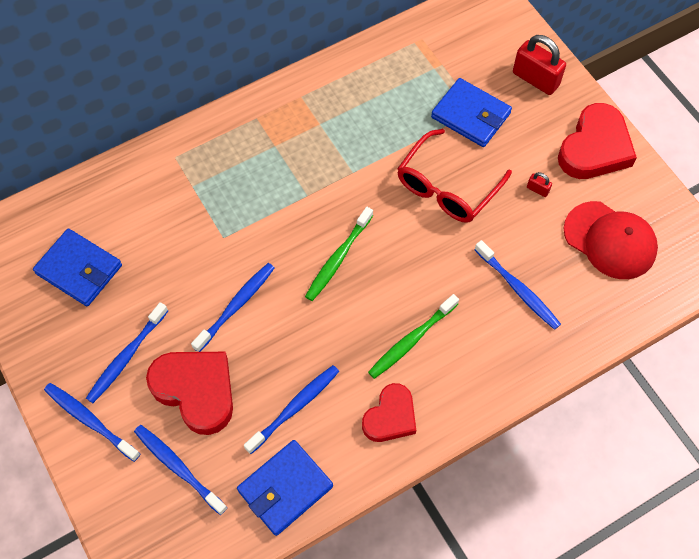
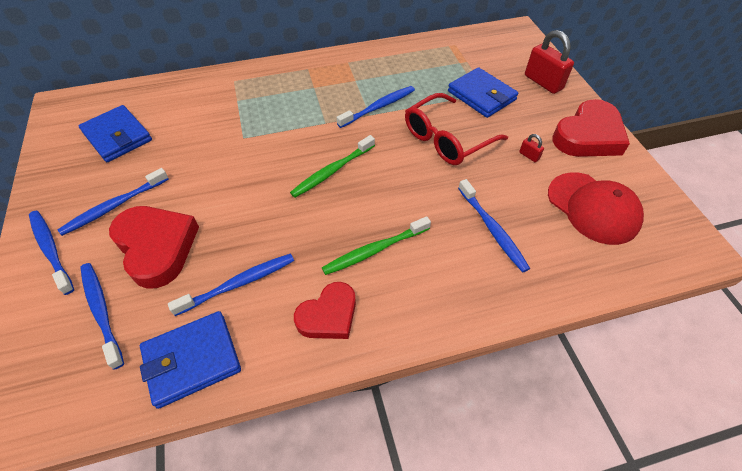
camera: 15 degrees right, 10 degrees down
blue toothbrush [191,263,275,352] -> blue toothbrush moved to [337,86,415,128]

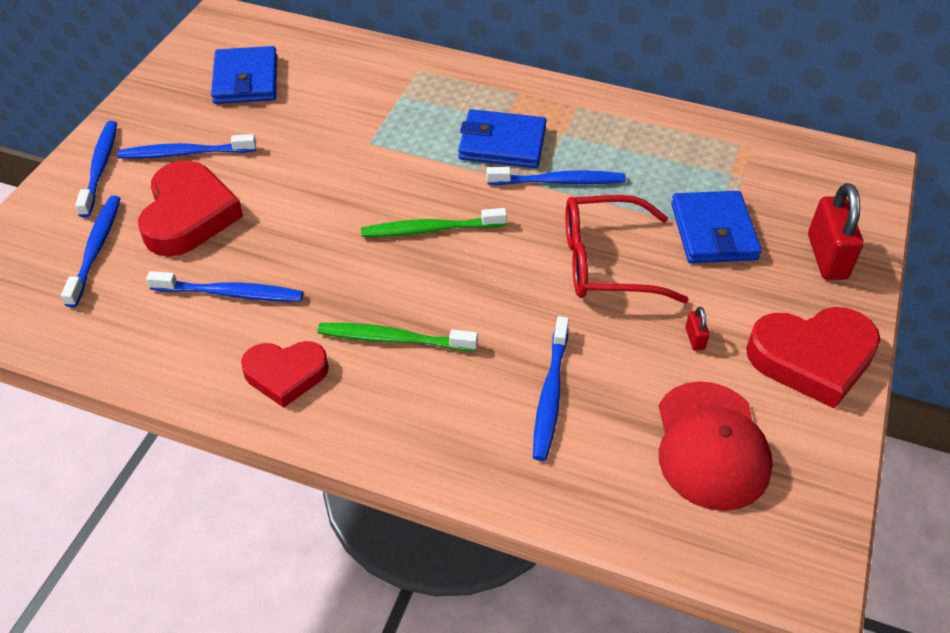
camera: 35 degrees right, 5 degrees down
blue wallet [140,311,241,409] -> blue wallet moved to [458,109,546,168]

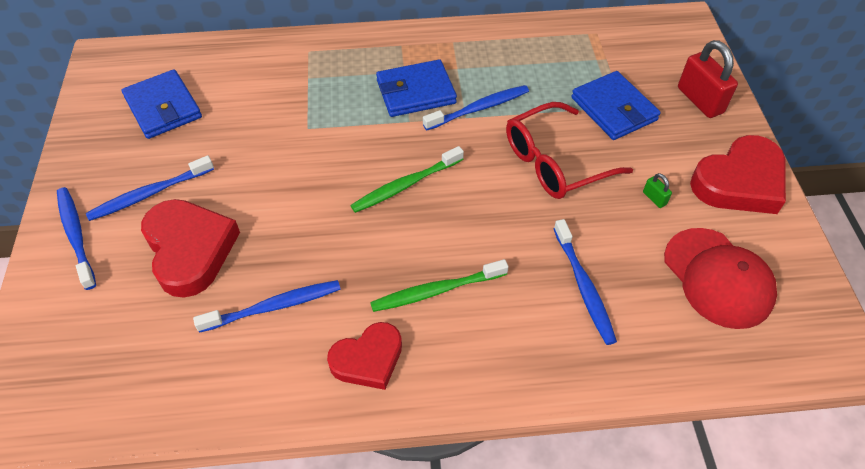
camera: 25 degrees left, 5 degrees up
blue toothbrush [61,196,121,307] -> none
red padlock [685,306,709,351] -> green padlock [643,173,672,208]

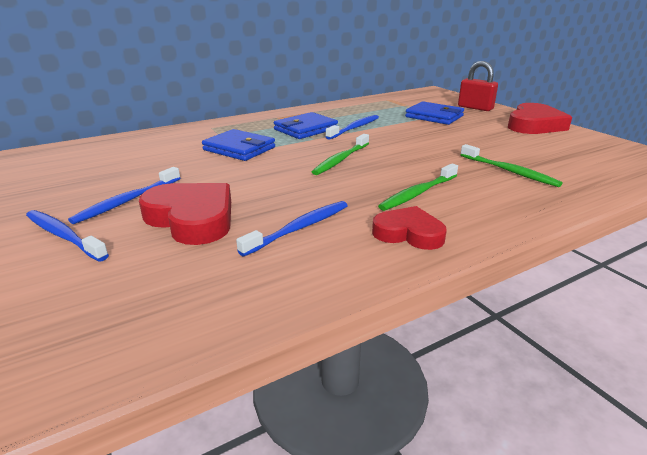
camera: 25 degrees left, 25 degrees down
blue wallet [122,69,202,139] -> blue wallet moved to [202,129,275,161]
red heart [327,322,402,390] -> red heart turned 105 degrees counterclockwise [372,206,447,250]
red glasses [506,102,633,199] -> none
blue toothbrush [554,219,617,345] -> green toothbrush [460,144,563,187]
green padlock [643,173,672,208] -> none
red cap [664,228,777,329] -> none

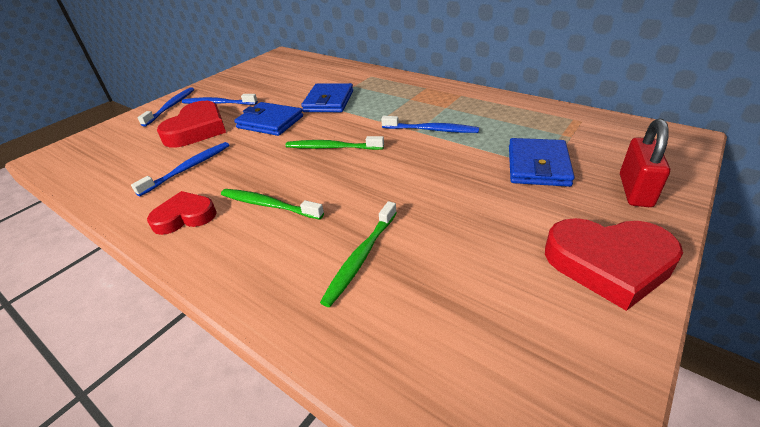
camera: 70 degrees right, 10 degrees up
blue toothbrush [236,201,348,256] -> blue toothbrush turned 75 degrees counterclockwise [131,142,229,197]
blue wallet [274,112,338,139] -> blue wallet moved to [234,102,303,136]
red heart [372,206,447,250] -> red heart turned 105 degrees counterclockwise [147,191,217,235]

